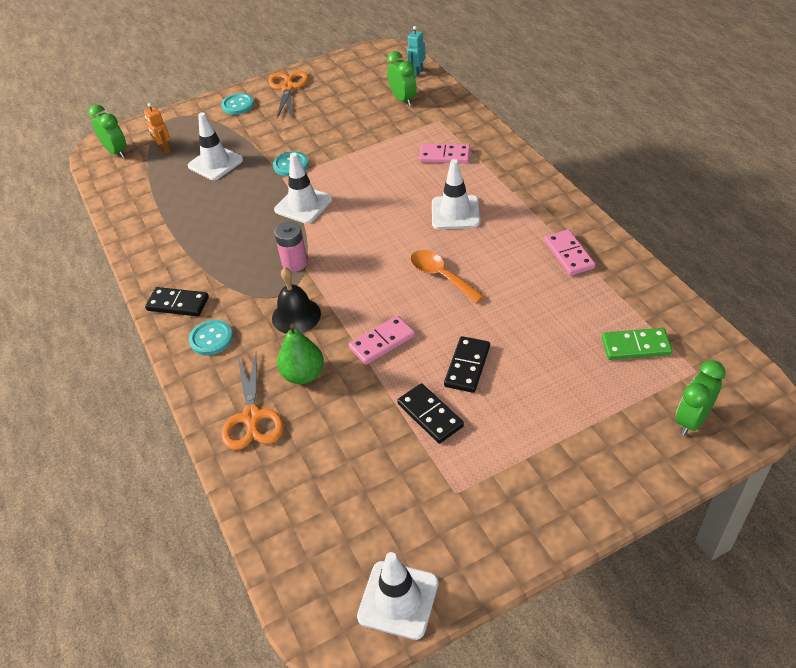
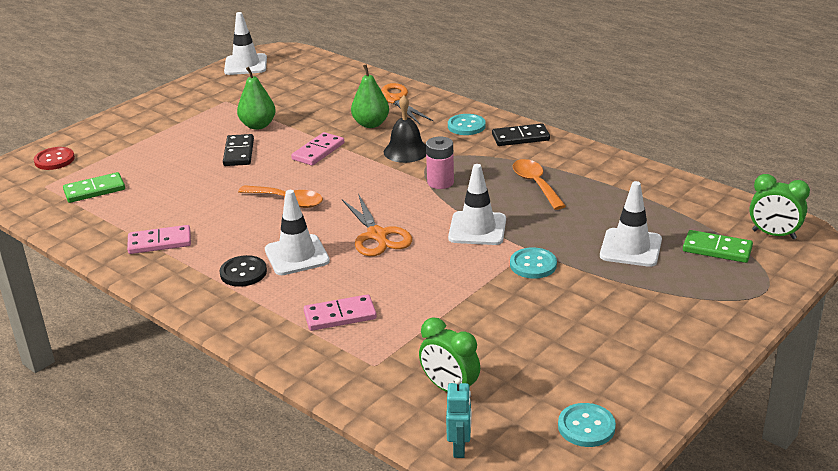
camera: 155 degrees right, 15 degrees down
orange robot [144,103,171,154] -> green domino [683,230,753,263]
turquoise button [221,93,254,115] -> turquoise button moved to [558,403,616,447]
orange scissors [268,71,309,118] -> orange scissors moved to [342,194,412,256]
black domino [397,383,464,443] -> green pear [237,67,276,130]
pink domino [544,229,595,276] -> pink domino turned 60 degrees counterclockwise [127,225,191,254]
green clock [676,360,726,436] -> red button [34,147,75,170]
none -> black button [220,255,267,287]
none -> orange spoon [513,159,566,210]

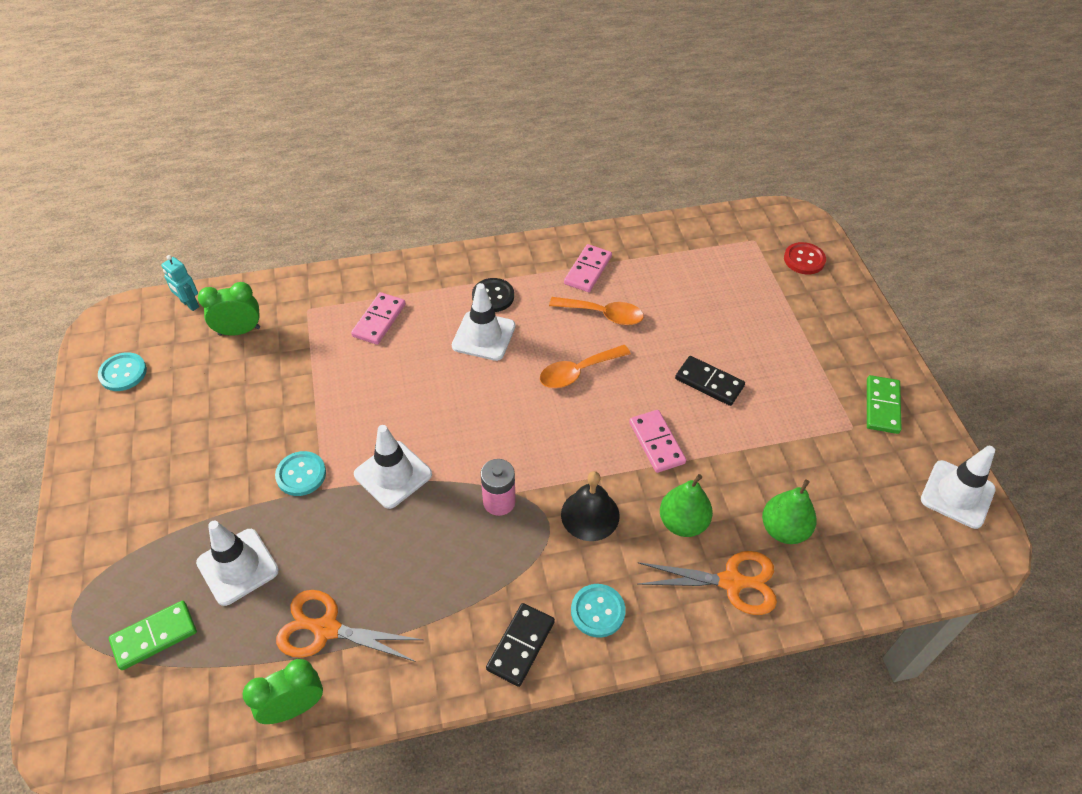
camera: 125 degrees right, 20 degrees up
green domino [63,172,125,203] -> green domino moved to [867,375,902,434]
green pear [237,67,276,130] -> green pear moved to [762,479,817,544]
orange scissors [342,194,412,256] -> orange scissors moved to [276,590,423,662]
orange spoon [513,159,566,210] -> orange spoon moved to [549,297,644,325]
green clock [750,174,810,239] -> green clock moved to [242,659,323,724]

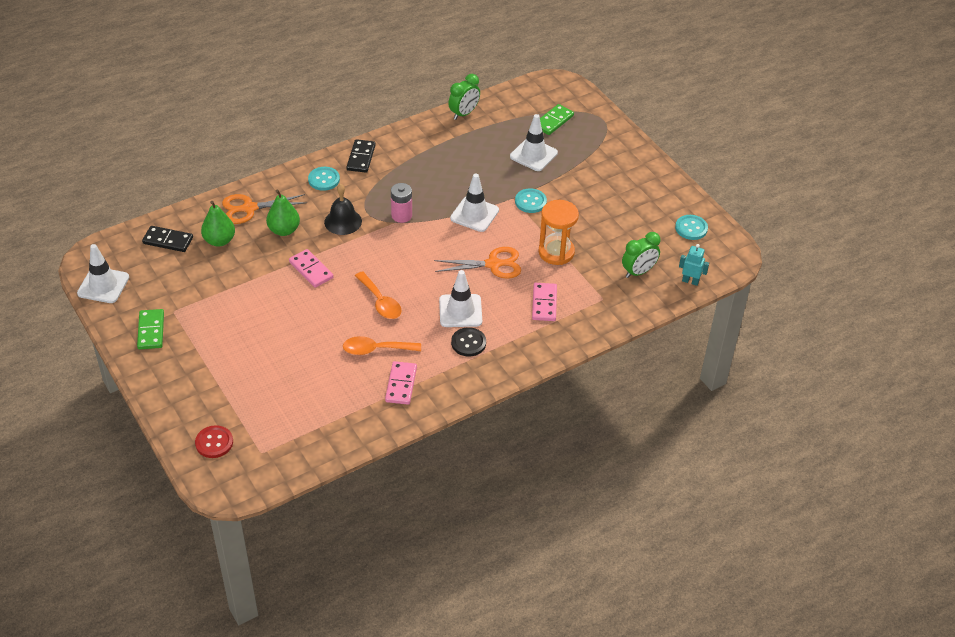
camera: 160 degrees right, 5 degrees down
orange scissors [276,590,423,662] -> orange scissors moved to [434,247,521,279]
orange spoon [540,345,631,388] -> orange spoon turned 105 degrees clockwise [355,271,402,319]
black domino [675,356,745,406] -> black domino moved to [142,226,193,252]
none -> orange hourglass [538,200,579,265]

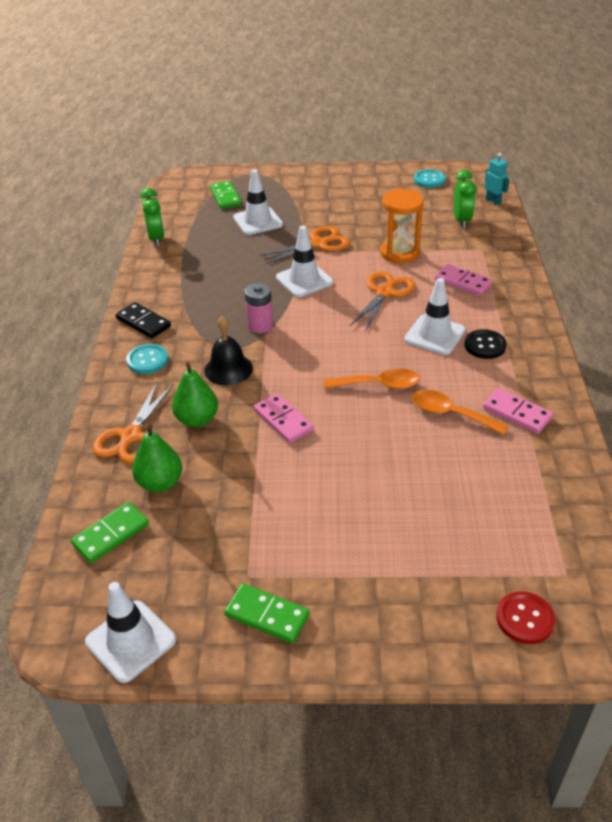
camera: 55 degrees left, 5 degrees down
black domino [142,226,193,252] -> green domino [71,502,149,563]
pink domino [289,249,333,288] -> pink domino turned 60 degrees clockwise [254,393,314,443]
orange spoon [343,336,421,355] -> orange spoon turned 90 degrees clockwise [412,390,508,435]
turquoise button [515,188,547,213] -> orange scissors [260,226,350,264]
turquoise robot [679,244,709,286] -> turquoise robot turned 90 degrees clockwise [484,153,510,205]

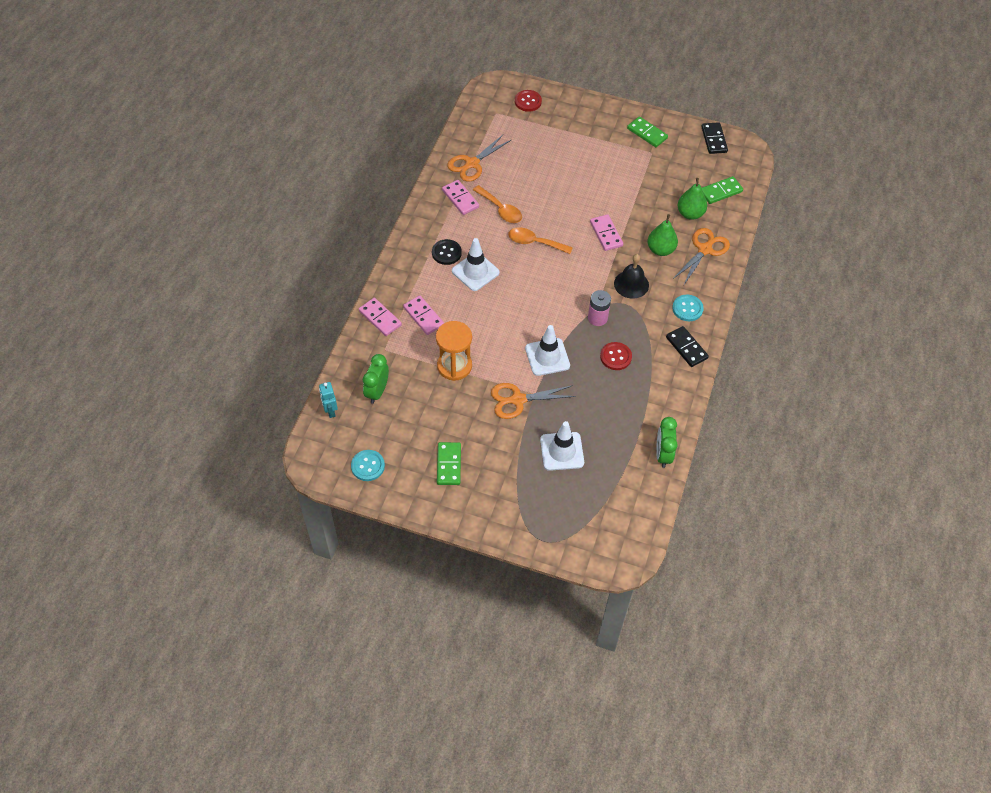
camera: 165 degrees left, 15 degrees up
white traffic cone [85,582,176,683] -> black domino [701,122,728,154]
green domino [210,181,242,209] -> green domino moved to [437,442,461,485]
orange scissors [350,271,415,331] -> orange scissors moved to [447,135,511,182]
none -> pink domino [359,298,402,336]
none -> red button [600,342,632,370]

